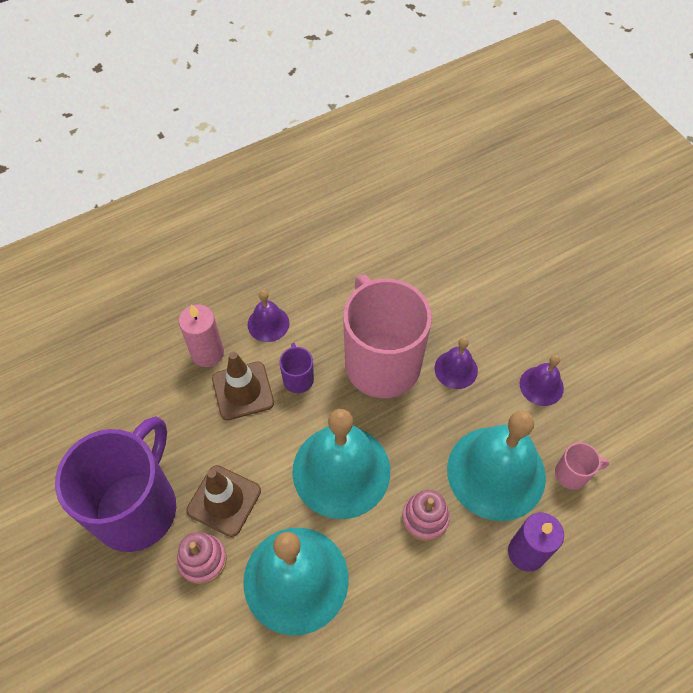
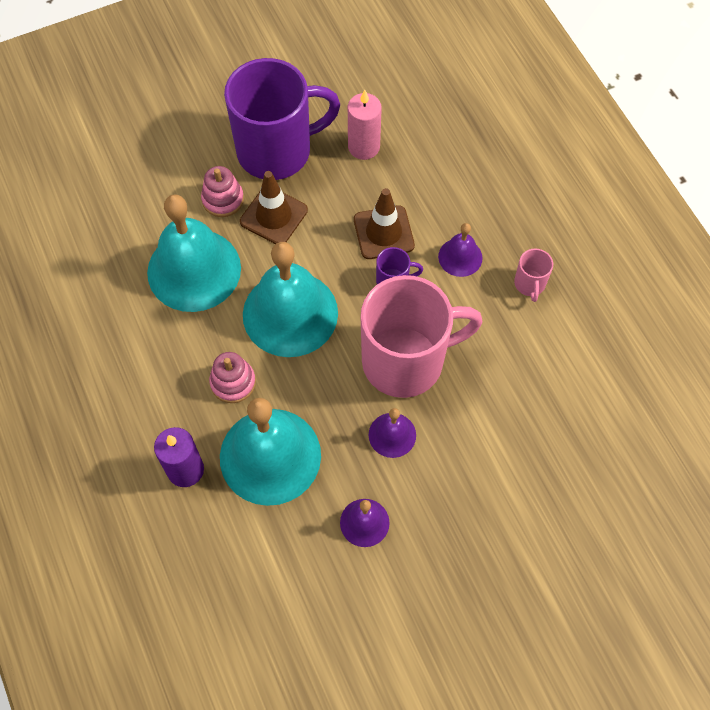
camera: 95 degrees right, 5 degrees up
purple mug [55,416,176,552] -> purple mug turned 45 degrees counterclockwise [224,58,340,180]
pink candle [179,304,224,367] -> pink candle moved to [348,90,382,160]
pink mug [555,442,609,490] -> pink mug moved to [514,248,553,302]

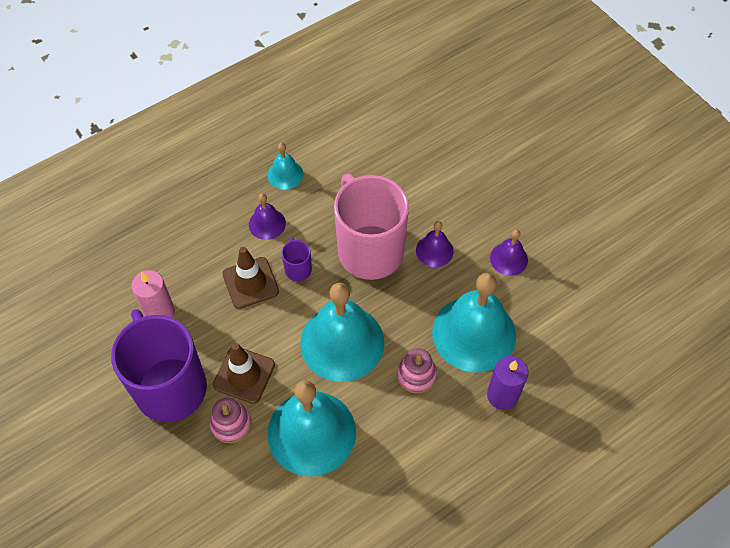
camera: 100 degrees left, 5 degrees down
pink mug [514,248,553,302] -> turquoise bell [268,143,303,190]

